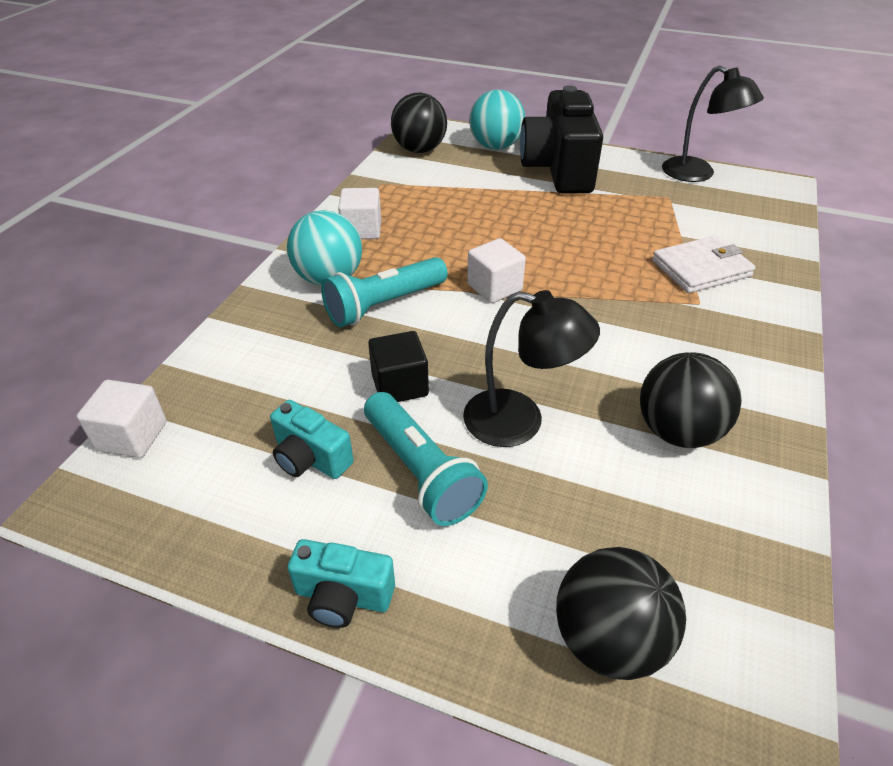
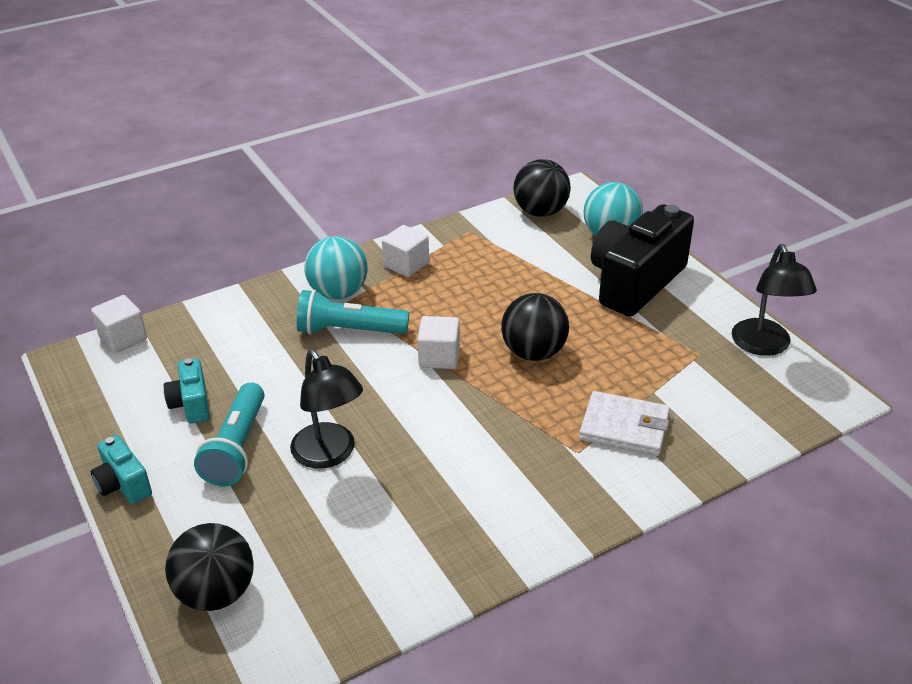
camera: 40 degrees right, 5 degrees down
black cube [368,331,429,402] -> none
black ball [640,352,742,448] -> black ball moved to [501,293,569,361]

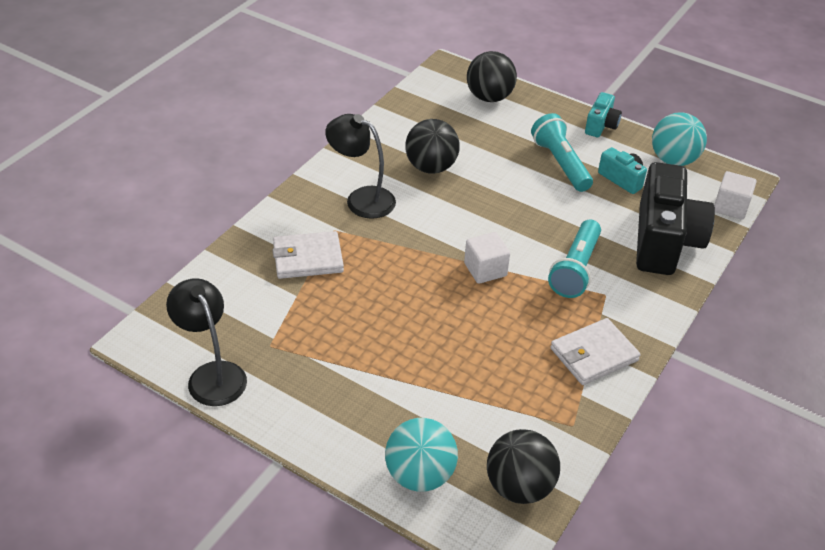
camera: 150 degrees right, 5 degrees up
turquoise camera [91,435,152,504] -> turquoise camera turned 90 degrees clockwise [585,92,622,137]
black lamp [290,349,363,469] -> black lamp moved to [325,114,396,219]
turquoise flashlight [297,289,409,334] -> turquoise flashlight turned 135 degrees clockwise [548,220,601,298]
turquoise ball [304,236,367,299] -> turquoise ball moved to [652,112,707,166]
white cube [382,225,429,277] -> white wallet [550,318,641,385]
black ball [501,293,569,361] -> black ball moved to [405,119,460,174]
black camera [591,204,694,317] -> black camera moved to [636,162,715,275]

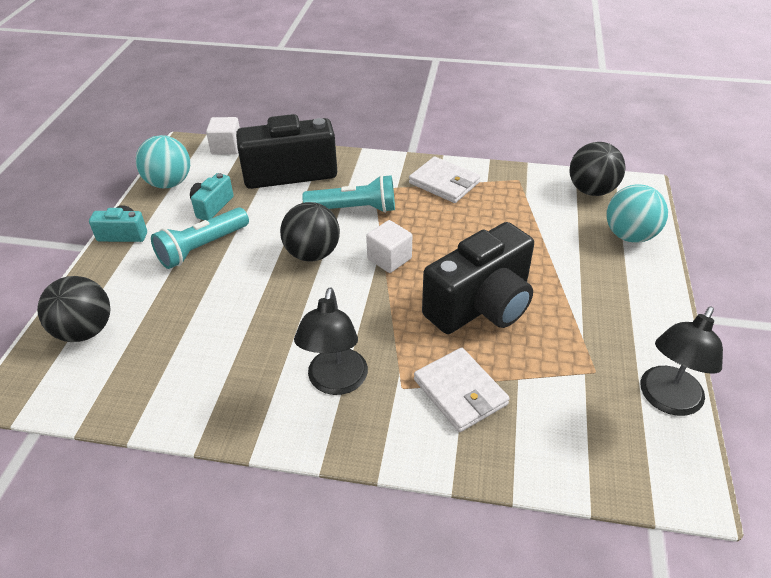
camera: 110 degrees left, 0 degrees up
black ball [405,119,460,174] -> black ball moved to [280,202,340,262]
none -> black camera [422,222,534,334]

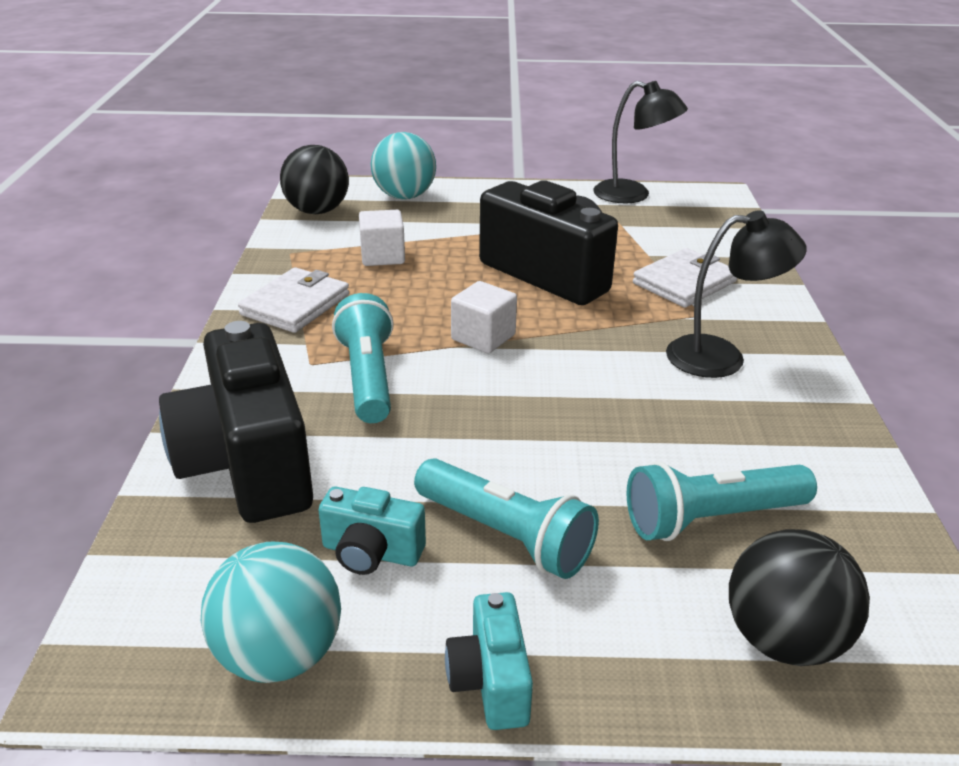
camera: 100 degrees left, 10 degrees down
white cube [206,117,240,154] -> white cube moved to [359,210,405,266]
black ball [280,202,340,262] -> none
none -> turquoise flashlight [627,461,817,541]

